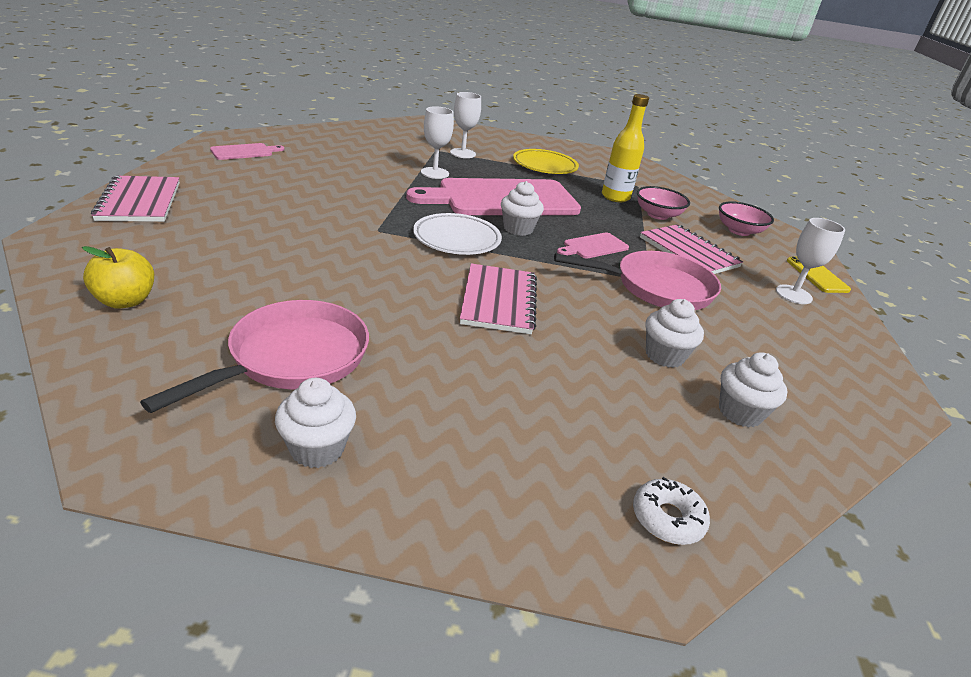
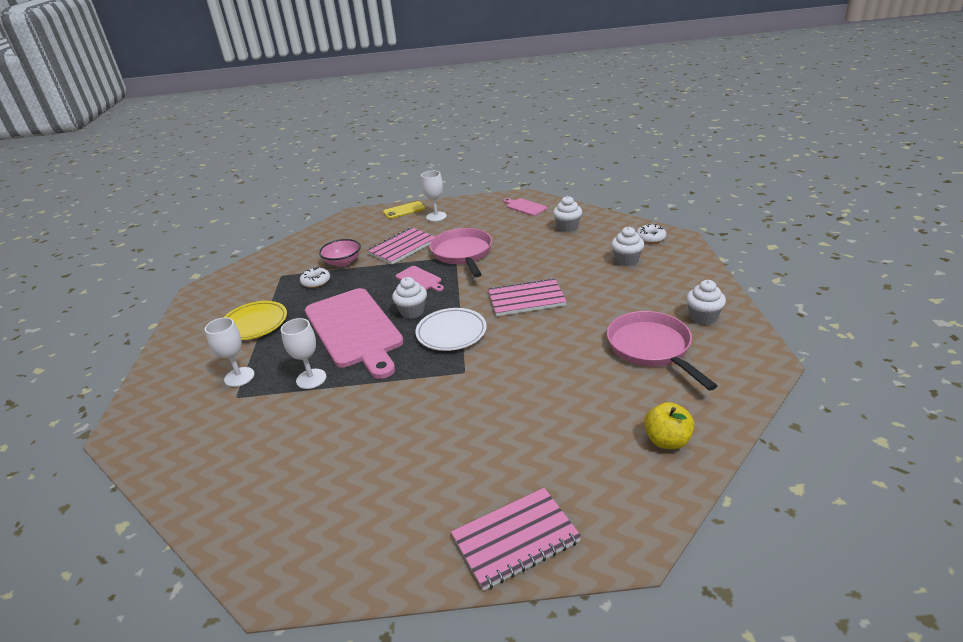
camera: 95 degrees left, 0 degrees up
pink pan [140,300,369,413] -> pink pan turned 45 degrees clockwise [607,311,717,391]
pink cutting board [210,143,284,160] -> pink cutting board moved to [503,198,547,216]
yellow bottle [602,94,649,202] -> white donut [300,267,330,288]
white cupcake [646,299,704,368] -> white cupcake moved to [611,227,644,266]
pink bowl [719,201,774,236] -> none

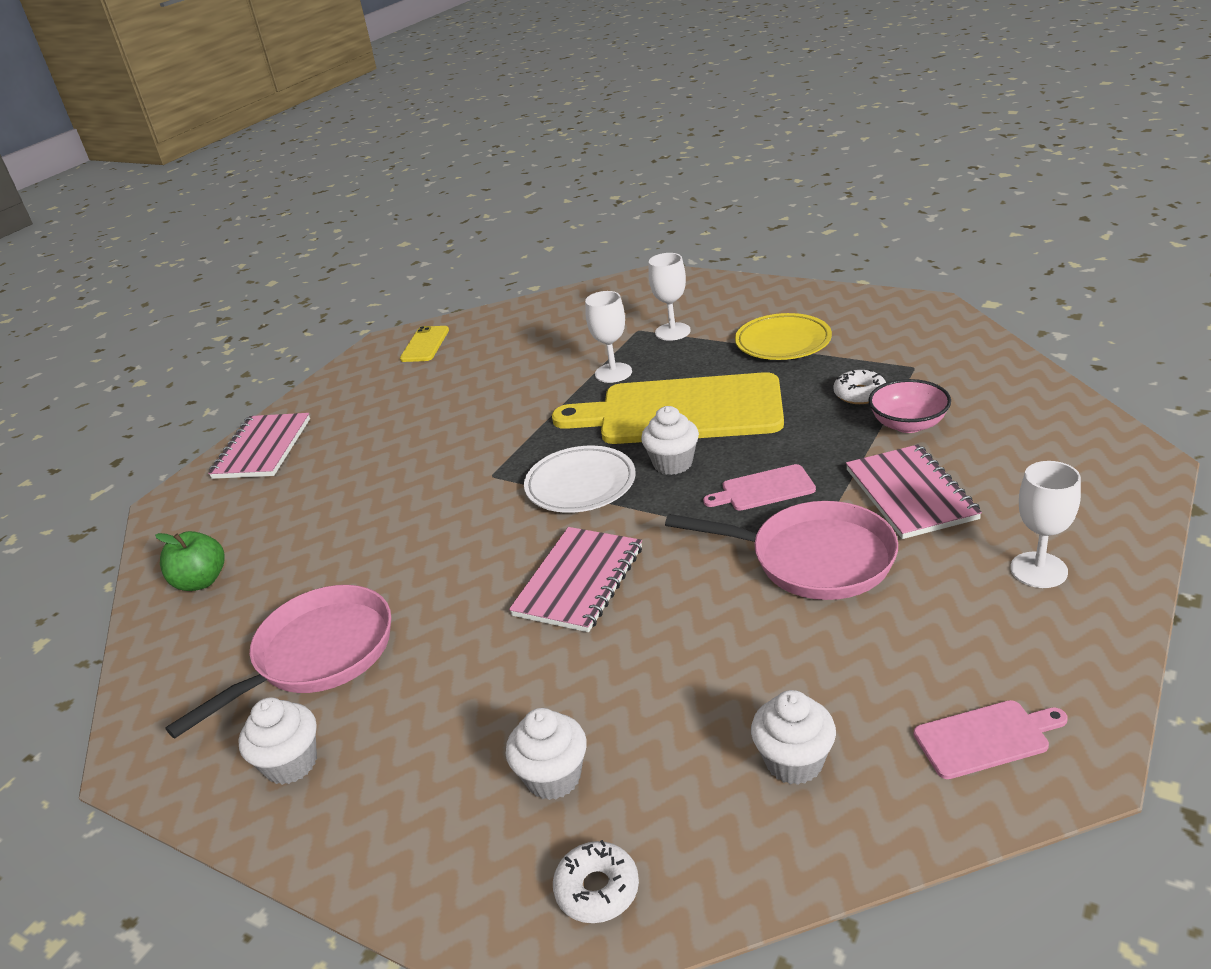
camera: 125 degrees right, 0 degrees up
pink cutting board [305,288,404,379] -> yellow cutting board [552,372,784,444]
yellow phone [383,201,425,219] -> yellow phone moved to [400,326,449,362]
pink pan [607,311,717,391] -> pink pan turned 60 degrees counterclockwise [165,585,391,738]
yellow apple [644,402,694,449] -> green apple [155,531,225,591]

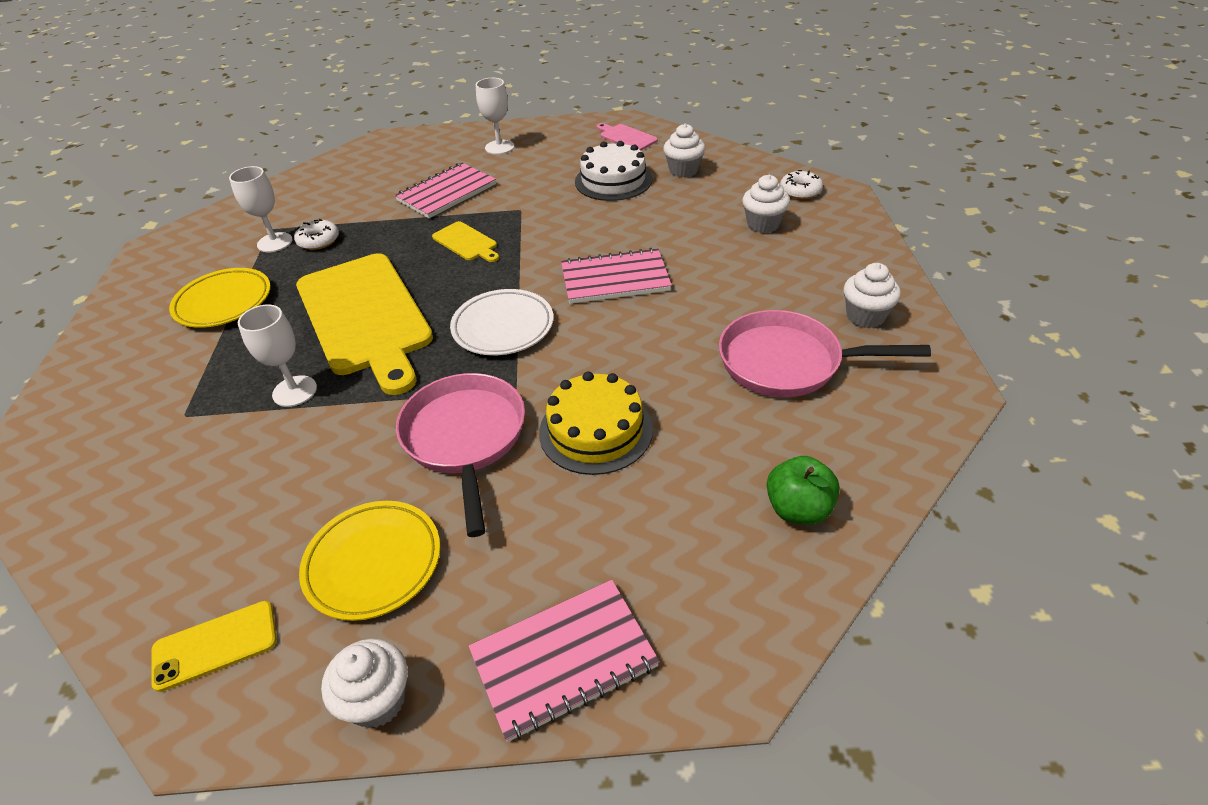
camera: 125 degrees left, 10 degrees up
white cupcake [641,406,699,475] -> white cupcake moved to [321,639,407,728]
white goblet [648,253,691,341] -> white goblet moved to [229,166,293,252]
pink pan [665,501,898,600] -> pink pan moved to [396,373,525,537]
pink cutting board [703,464,816,511] -> yellow cutting board [432,221,499,262]
pink bowl [868,379,951,433] -> none
none -> yellow plate [299,501,440,621]
none -> yellow cake [539,371,653,475]
none -> white cake [575,141,652,201]

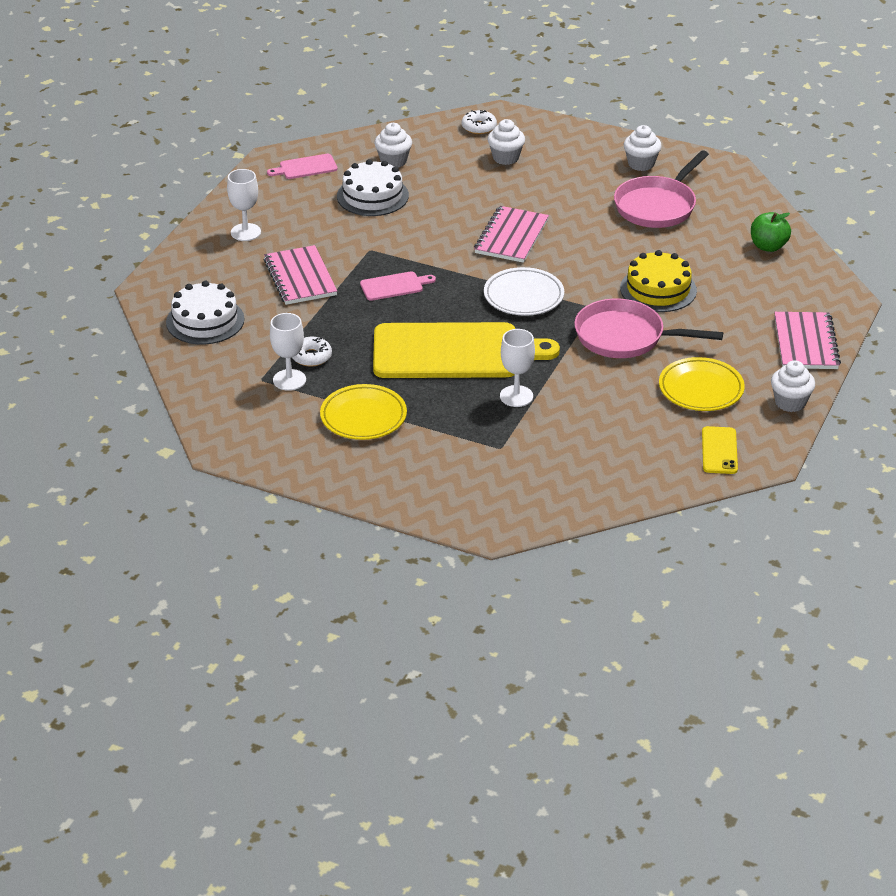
camera: 65 degrees left, 5 degrees down
yellow cutting board [432,221,499,262] -> pink cutting board [360,271,436,301]
none -> white cake [166,281,244,344]

